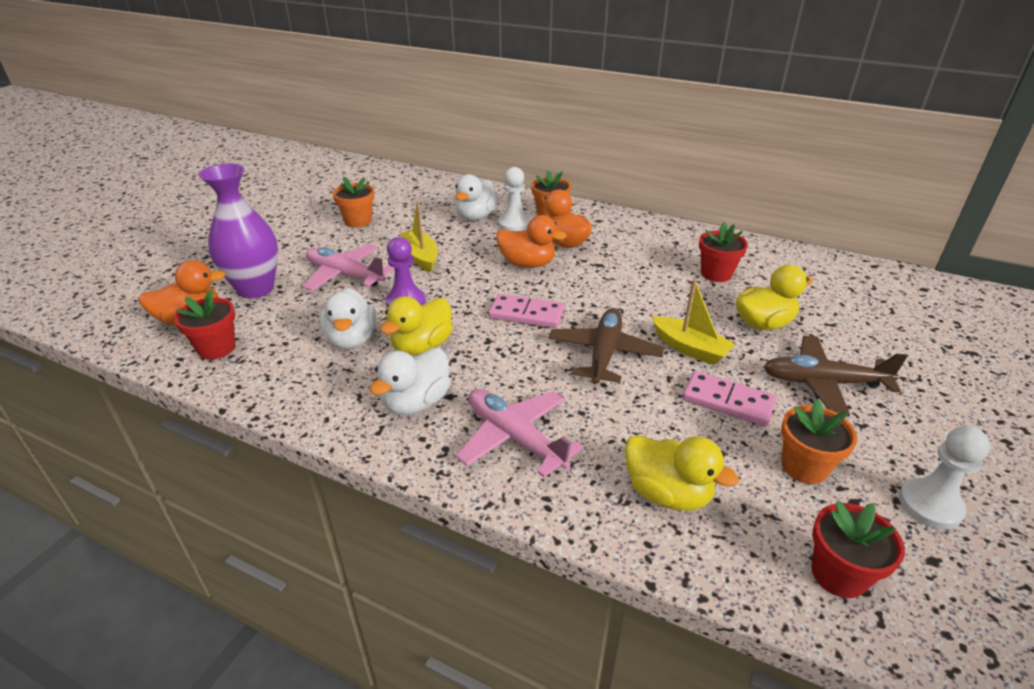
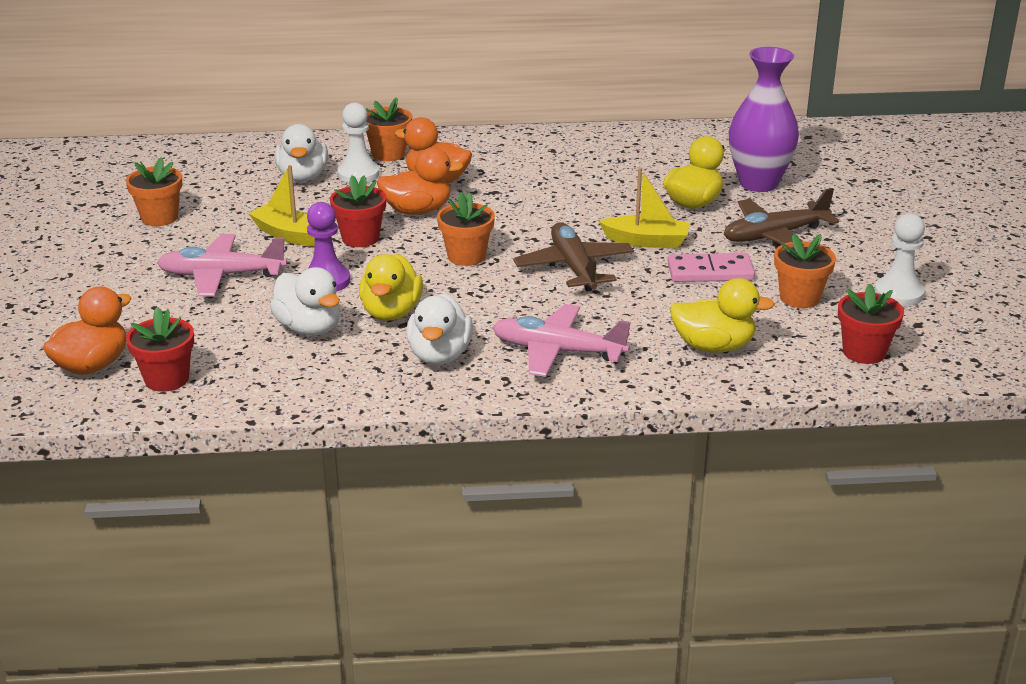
camera: 30 degrees left, 5 degrees down
purple vase [199,163,278,298] -> purple vase moved to [729,47,799,192]
pink domino [488,294,564,328] -> orange flower pot [437,192,495,266]
red flower pot [699,222,748,282] -> red flower pot moved to [330,175,387,247]

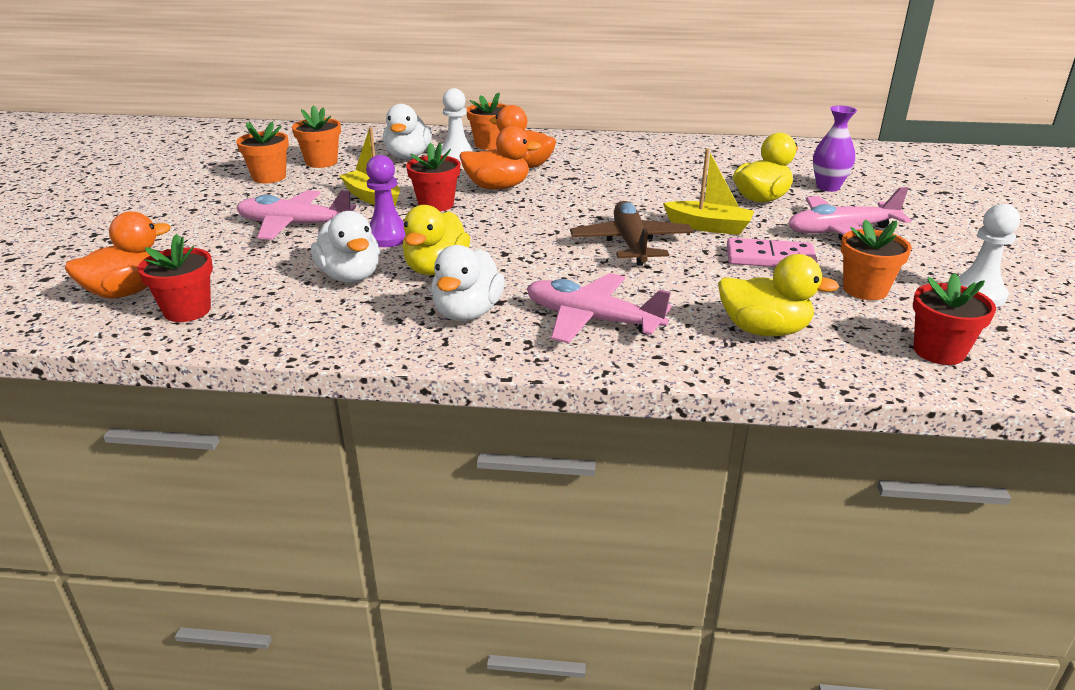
camera: 10 degrees right, 0 degrees up
orange flower pot [437,192,495,266] -> orange flower pot moved to [292,105,341,168]
brown plane [724,188,839,247] -> pink plane [788,187,912,241]
purple vase [729,47,799,192] -> purple vase [813,106,857,192], size x0.60

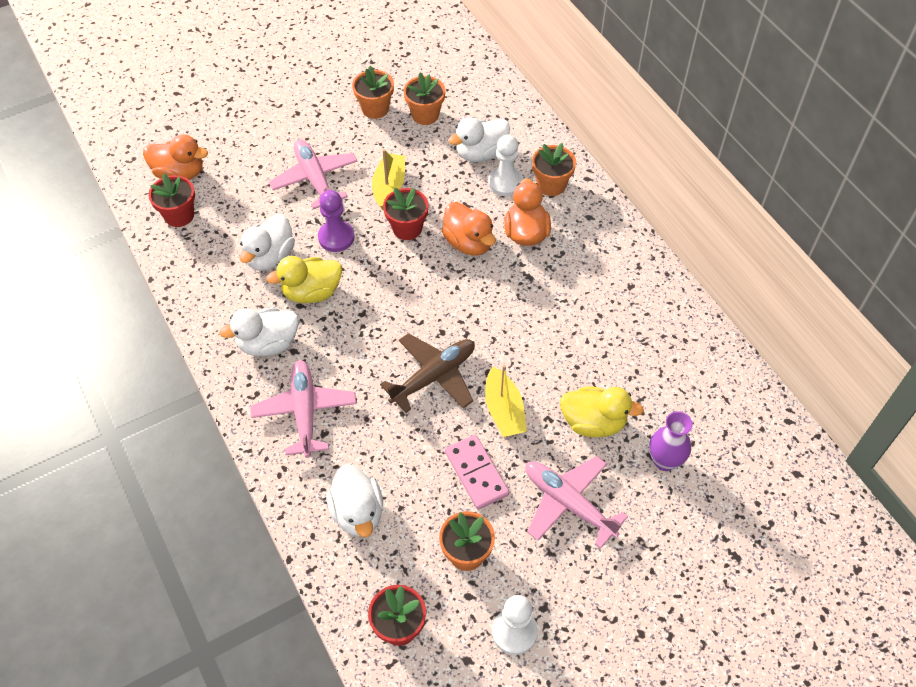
camera: 55 degrees right, 25 degrees up
yellow duck [718,254,840,337] -> white duck [326,464,383,537]

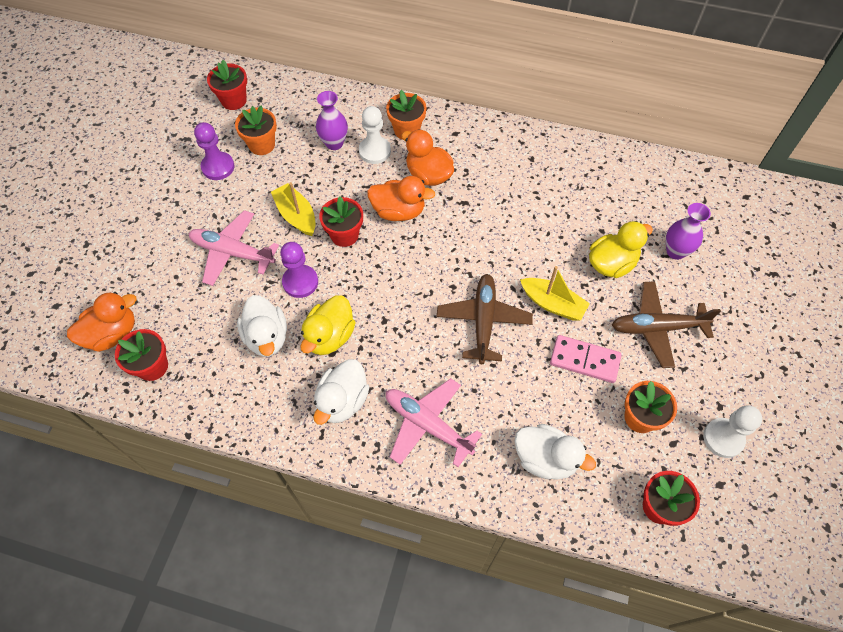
camera: 45 degrees left, 5 degrees up
orange flower pot [352,66,394,119] -> purple pawn [194,122,234,180]
white duck [448,117,510,162] -> purple vase [316,91,348,150]
pink plane [525,456,628,549] -> brown plane [612,281,721,368]
none -> red flower pot [207,60,247,110]

